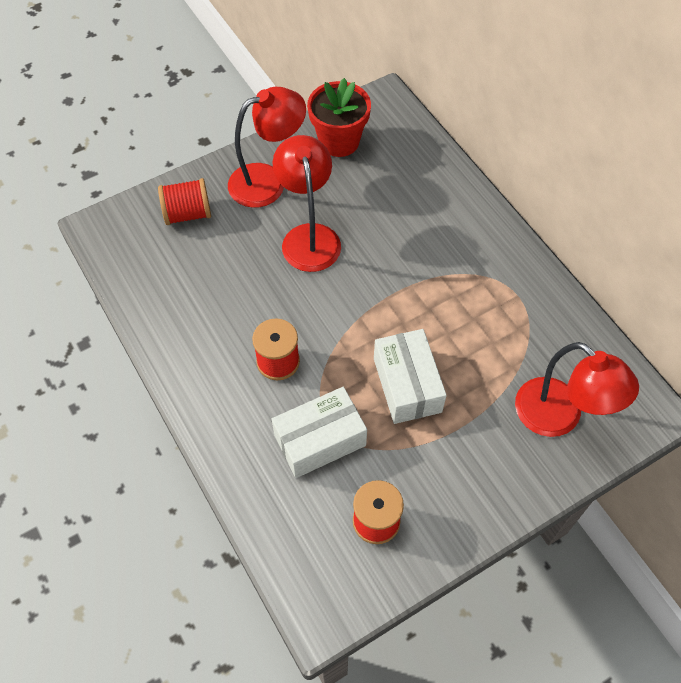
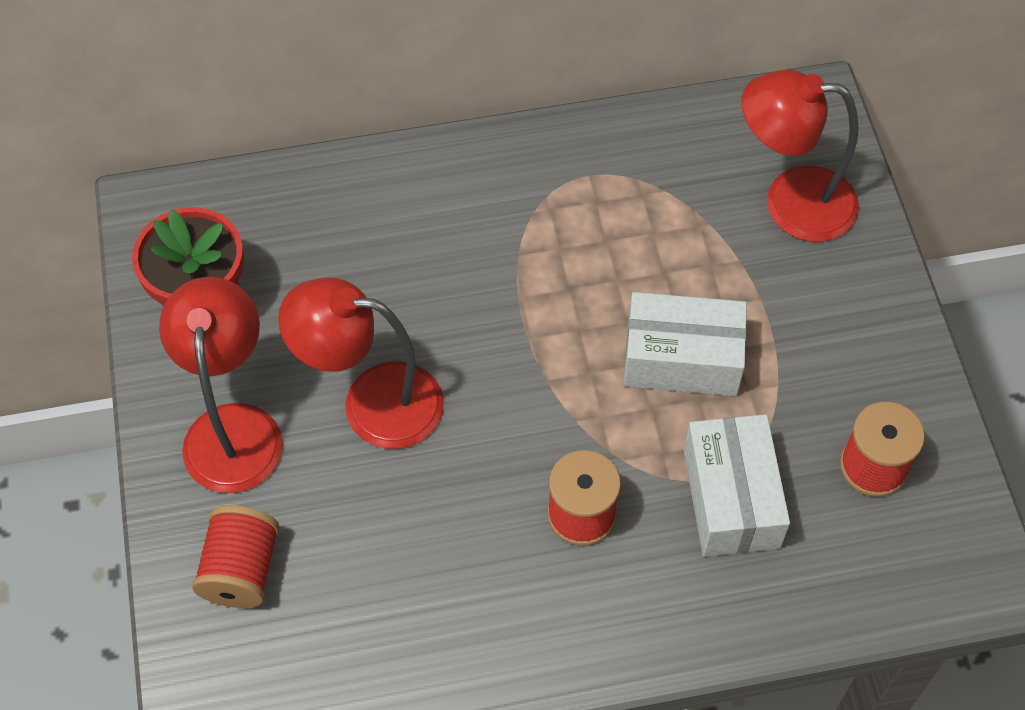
camera: 70 degrees left, 0 degrees up
red lamp [515,342,639,437] -> red lamp turned 150 degrees counterclockwise [742,70,859,242]

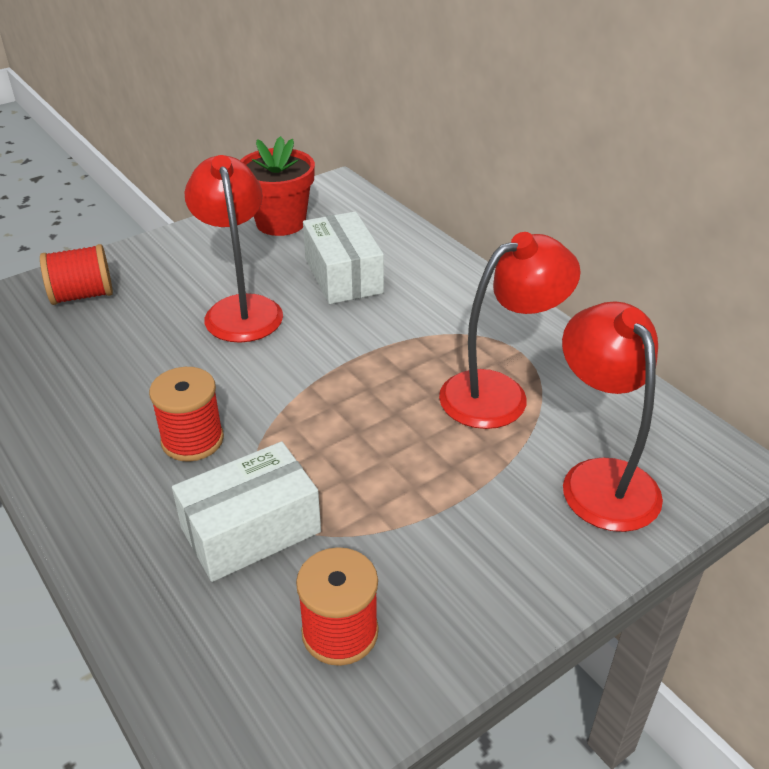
camera: 65 degrees right, 20 degrees down
red lamp [159,277,283,493] -> red lamp moved to [439,232,581,429]
white box [624,292,747,396] -> white box moved to [303,211,384,304]

